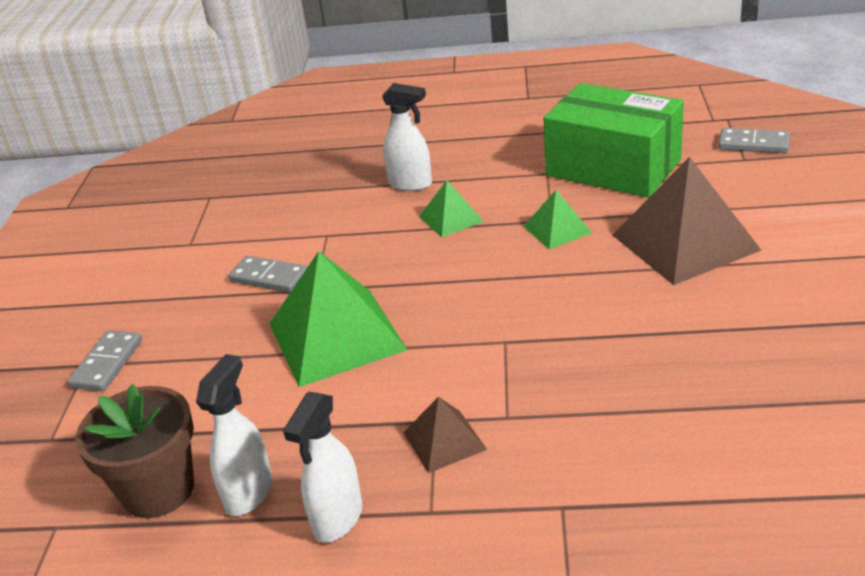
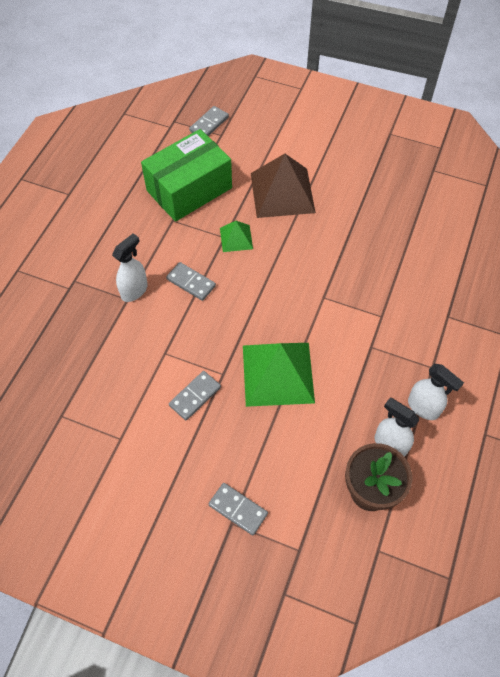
camera: 75 degrees left, 25 degrees up
brown pyramid [403,397,487,473] -> none
green pyramid [419,180,483,238] -> grey domino [166,262,216,301]

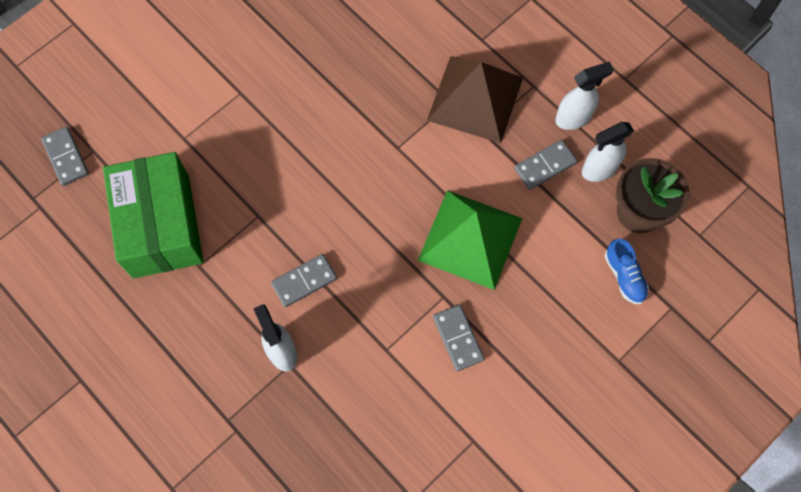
camera: 65 degrees left, 10 degrees up
grey domino [209,483,268,535] -> grey domino moved to [514,140,577,190]
green pyramid [220,221,253,252] -> none
brown pyramid [251,154,316,218] -> brown pyramid moved to [427,56,523,143]
none -> blue shoe [605,239,649,304]

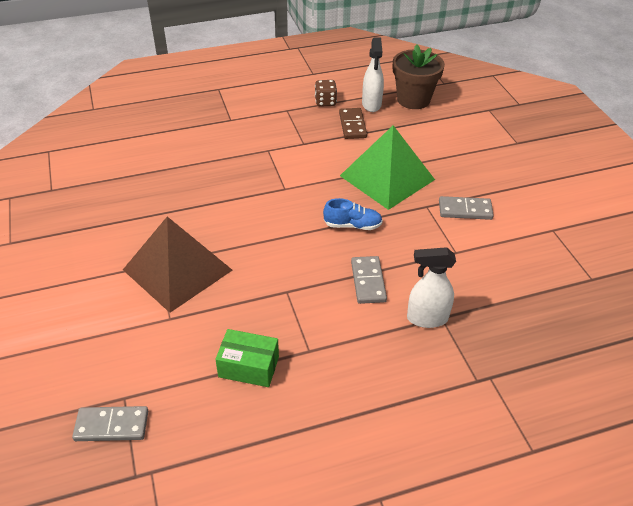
camera: 65 degrees left, 25 degrees down
green box [103,152,203,278] -> green box [215,329,279,387], size x0.49
brown pyramid [427,56,523,143] -> brown pyramid moved to [123,217,232,313]
grey domino [514,140,577,190] -> brown domino [339,108,367,139]
white spray bottle [555,61,614,130] -> brown dice [315,80,337,107]
blue shoe [605,239,649,304] -> blue shoe moved to [323,198,383,230]

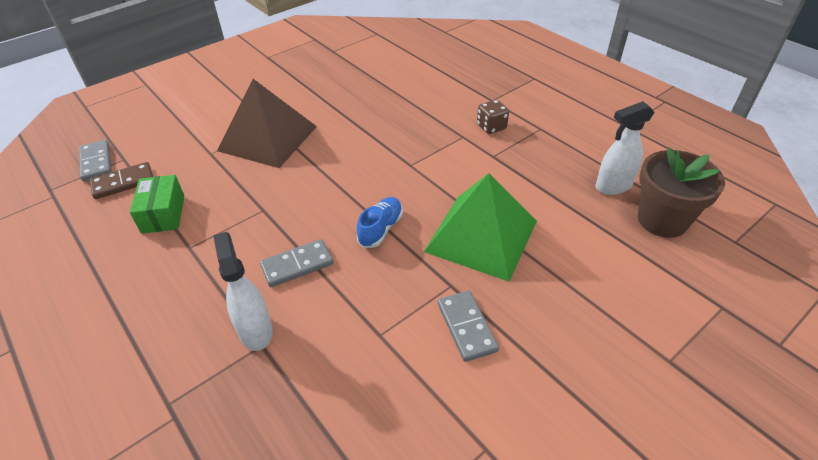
camera: 70 degrees right, 0 degrees up
brown dice [315,80,337,107] -> brown dice moved to [477,100,509,134]
blue shoe [323,198,383,230] -> blue shoe turned 135 degrees counterclockwise [357,197,403,248]
brown domino [339,108,367,139] -> brown domino moved to [90,162,153,199]

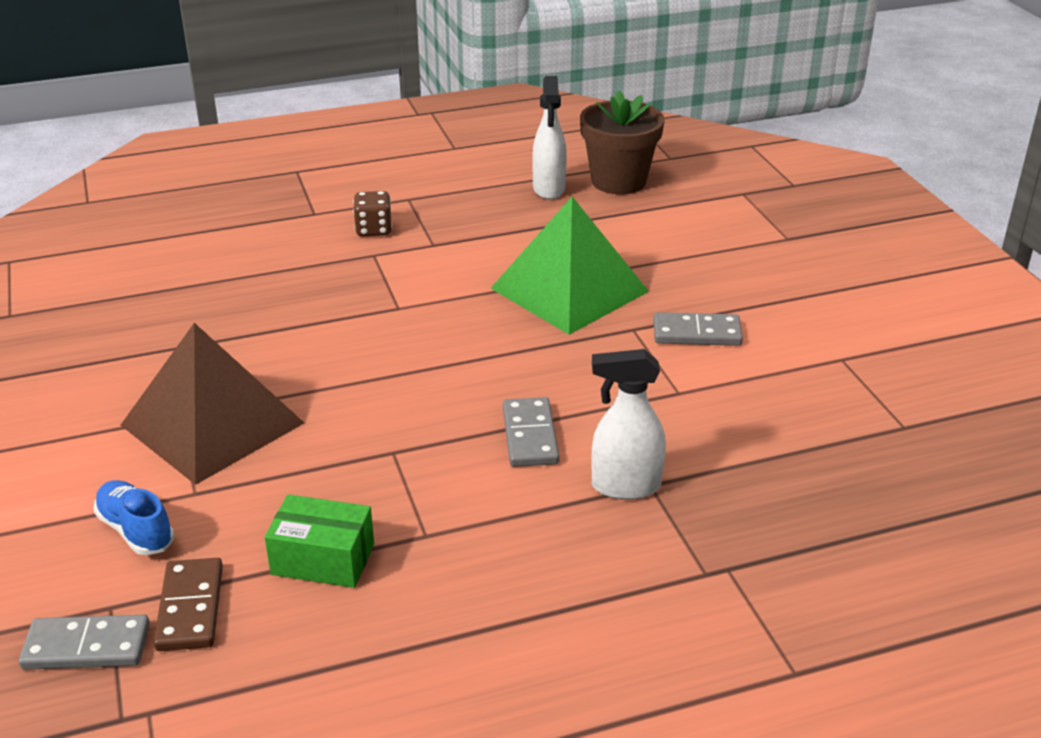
camera: 70 degrees left, 10 degrees down
blue shoe [357,197,403,248] -> blue shoe moved to [93,480,174,555]

